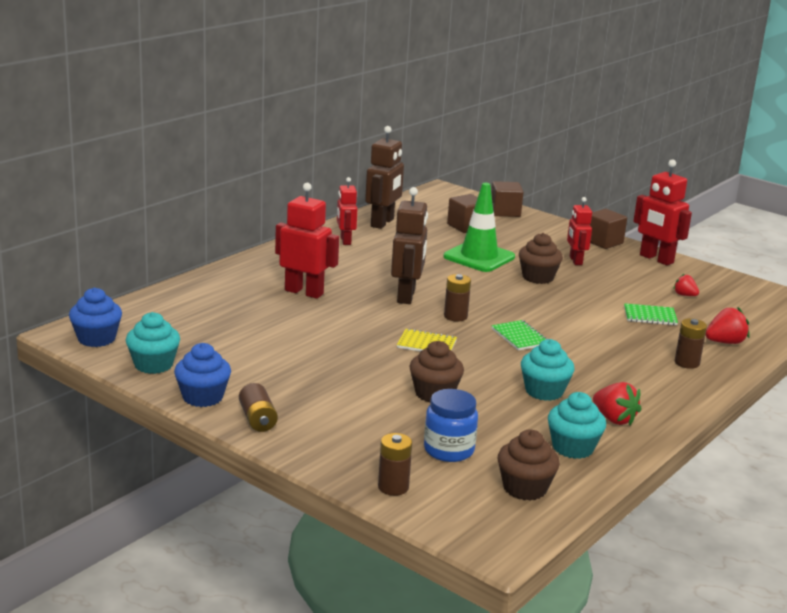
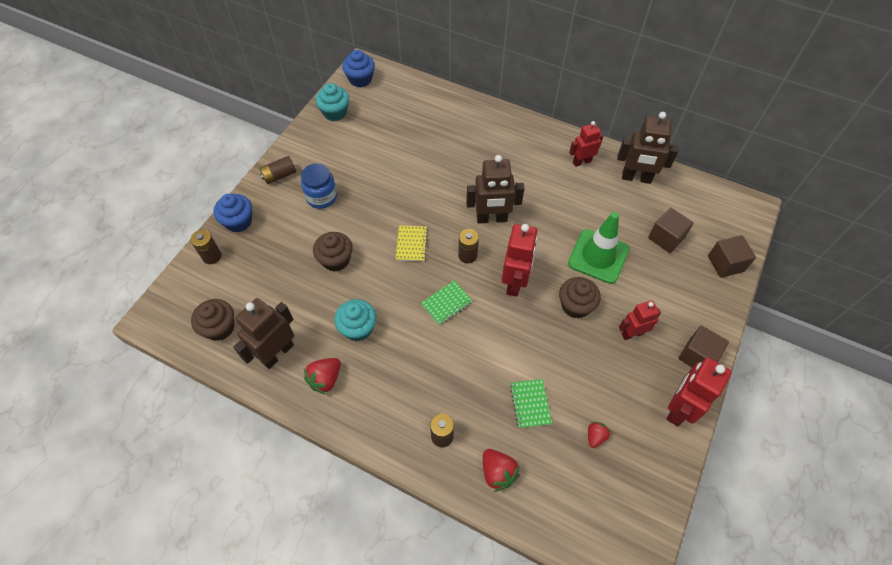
camera: 80 degrees right, 35 degrees up
blue cupcake [174,343,231,407] -> blue cupcake moved to [213,194,252,233]
red robot [275,183,339,299] -> red robot moved to [502,224,538,297]
blue jar [424,389,478,462] -> blue jar moved to [301,163,337,209]
turquoise cupcake [548,392,606,459] -> brown robot [233,298,294,369]

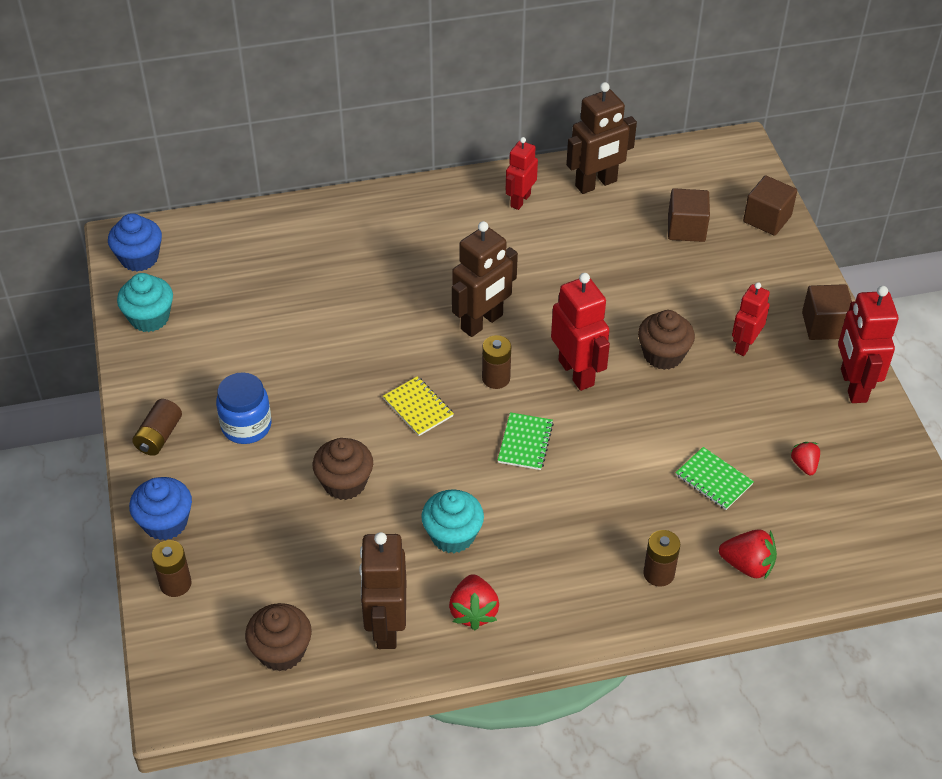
camera: 40 degrees left, 10 degrees down
green traffic cone [568,212,629,284] -> none

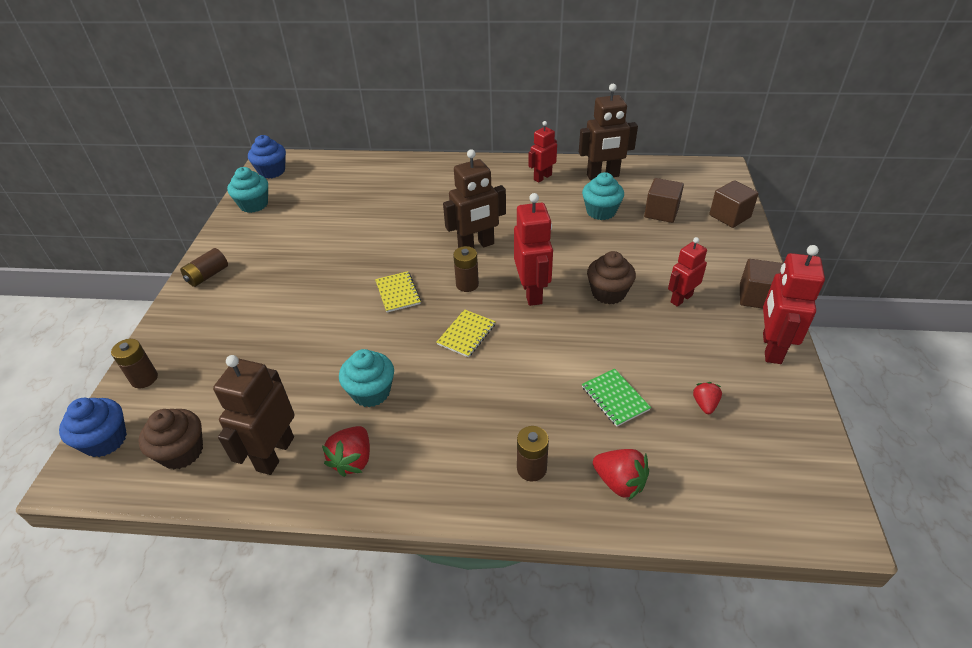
camera: 20 degrees right, 5 degrees down
blue cupcake [129,477,192,540] -> blue cupcake moved to [59,398,127,457]
blue jar [216,372,272,444] -> none
brown cupcake [313,438,373,500] -> none
green notebook [498,412,554,470] -> yellow notebook [437,309,496,358]
none -> turquoise cupcake [582,172,624,220]

